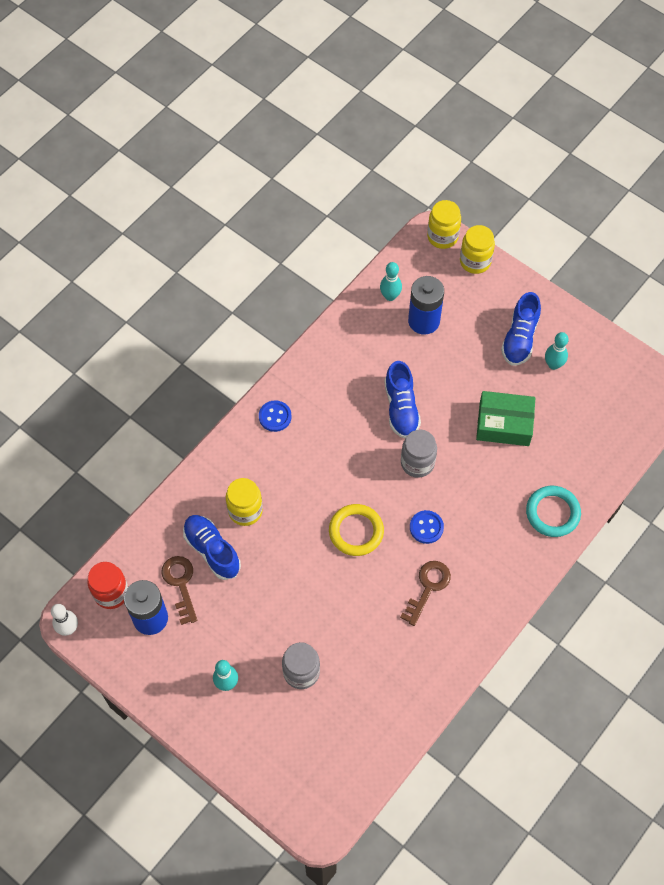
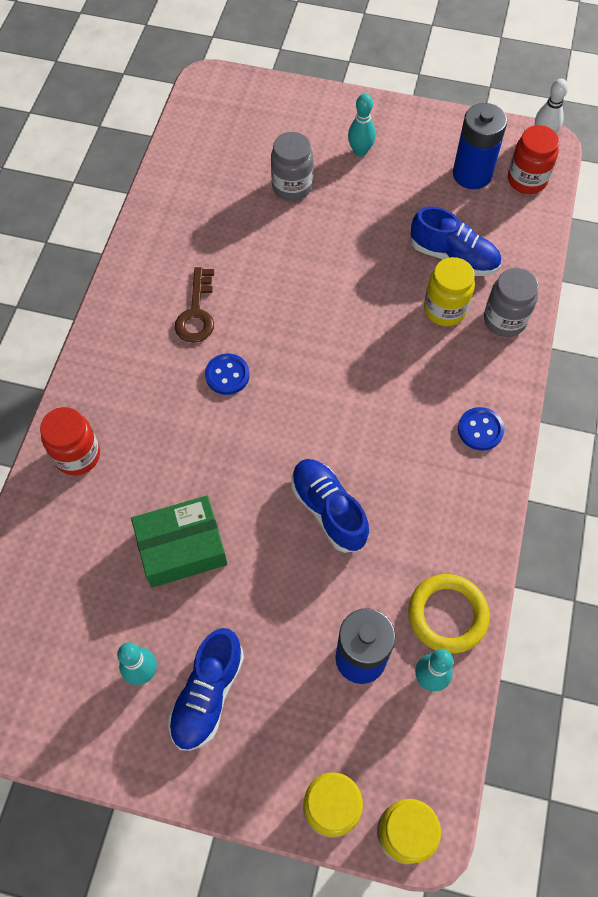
camera: 155 degrees right, 0 degrees up
brown key [161,556,197,625] -> none
yellow ring [329,504,384,556] -> yellow ring moved to [408,574,490,654]
grey jar [401,429,437,478] -> grey jar moved to [484,268,539,337]
blue shoe [501,292,541,365] -> blue shoe turned 150 degrees counterclockwise [168,628,244,751]
turquoise ring [526,486,581,537] -> red jar [40,407,100,475]

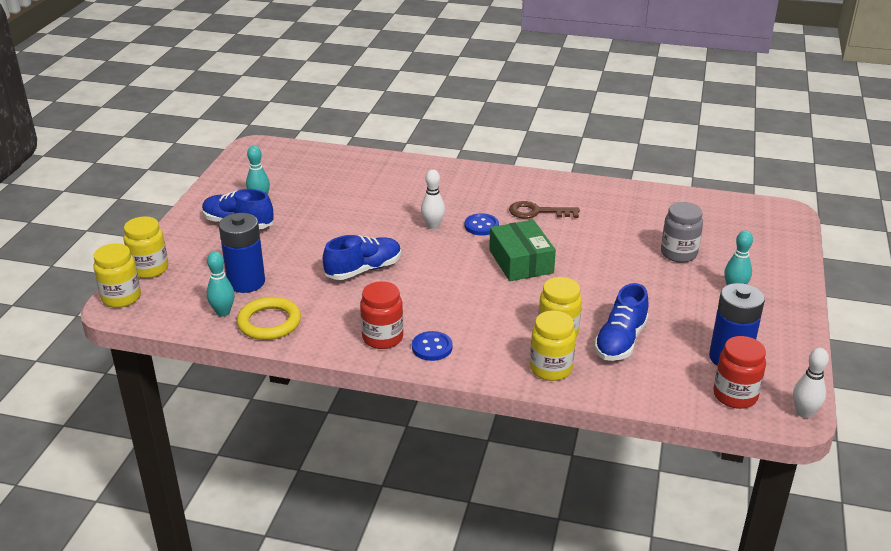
camera: 90 degrees right, 30 degrees down
red jar [40,407,100,475] -> red jar moved to [360,281,403,349]
green box [131,496,227,588] -> green box moved to [489,220,556,281]
grey jar [484,268,539,337] -> yellow jar [530,311,576,381]
none -> white bowling pin [421,169,445,229]

